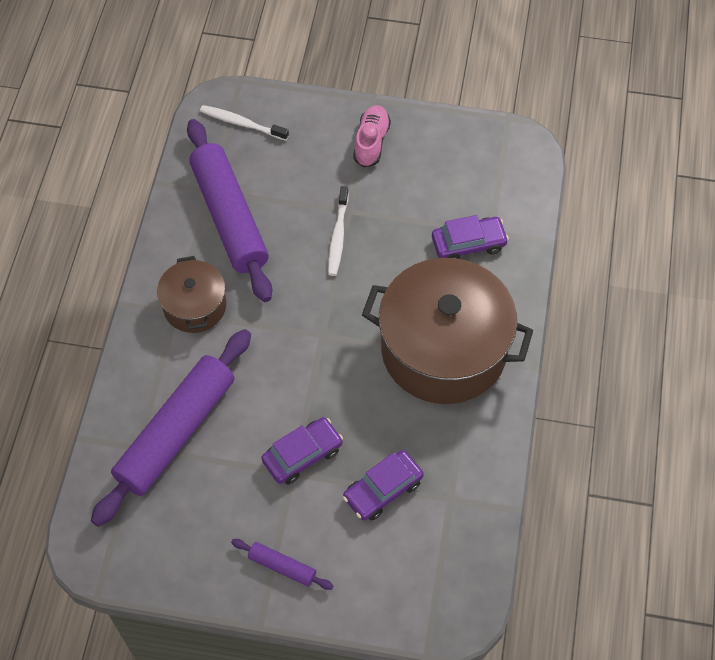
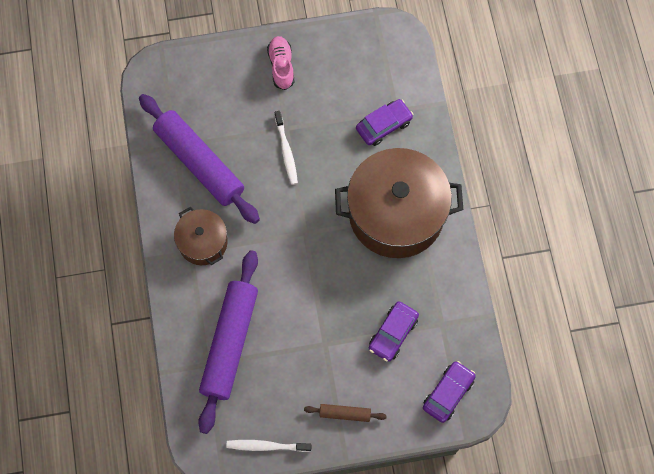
camera: 20 degrees left, 10 degrees up
white toothbrush [200,105,289,141] -> white toothbrush moved to [226,440,312,452]
purple rolling pin [231,539,333,590] -> brown rolling pin [304,404,387,422]
purple car [261,417,343,484] -> purple car moved to [423,361,476,423]

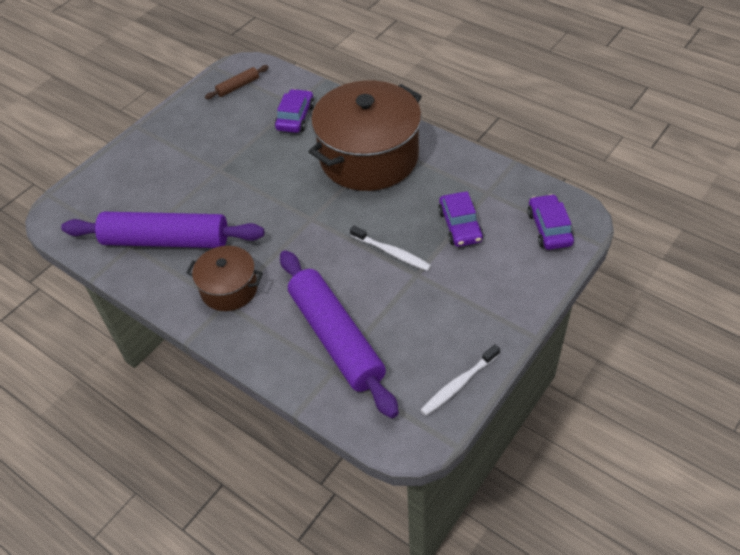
camera: 40 degrees left, 20 degrees down
pink shoe [267,36,295,90] -> none
white toothbrush [275,111,298,185] -> white toothbrush moved to [350,225,431,271]
brown rolling pin [304,404,387,422] -> brown rolling pin moved to [205,65,269,99]

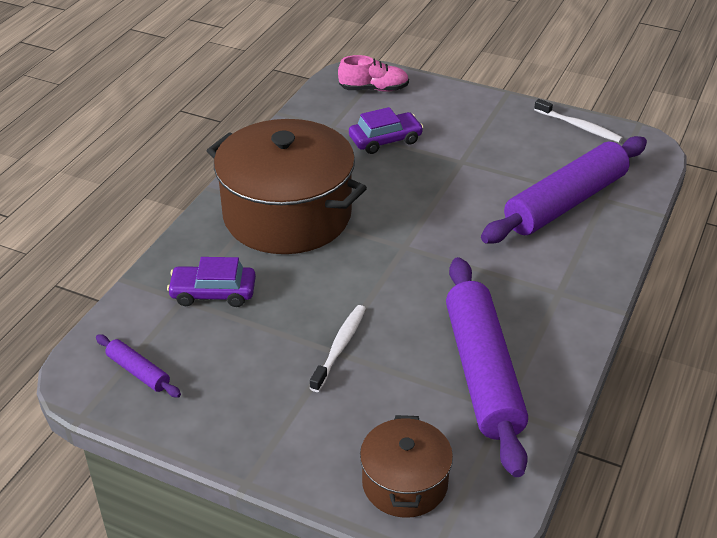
camera: 105 degrees left, 10 degrees down
brown pot [186,246,263,311] -> brown pot moved to [360,415,453,518]
brown rolling pin [205,65,269,99] -> purple rolling pin [96,334,181,398]
white toothbrush [350,225,431,271] -> white toothbrush moved to [310,305,366,392]
purple car [527,194,574,250] -> pink shoe [338,55,409,92]

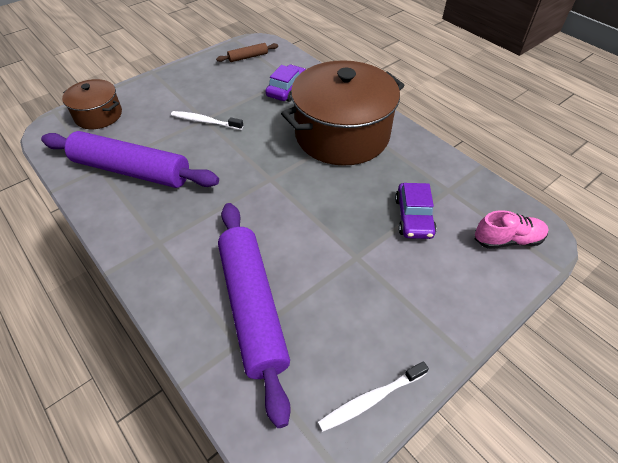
camera: 115 degrees right, 10 degrees up
purple rolling pin [96,334,181,398] -> brown rolling pin [216,43,278,62]
white toothbrush [310,305,366,392] -> white toothbrush turned 150 degrees clockwise [171,111,243,130]
pink shoe [338,55,409,92] -> pink shoe turned 120 degrees counterclockwise [475,210,549,249]

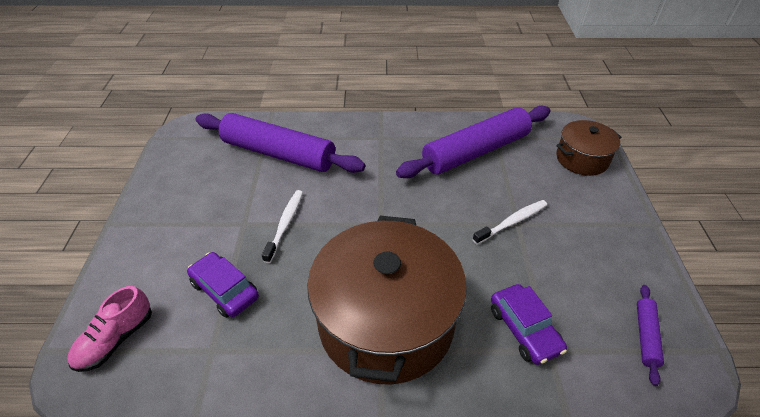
camera: 130 degrees right, 5 degrees down
brown rolling pin [216,43,278,62] -> purple rolling pin [637,285,664,386]
white toothbrush [318,361,429,432] -> white toothbrush moved to [262,190,303,263]

